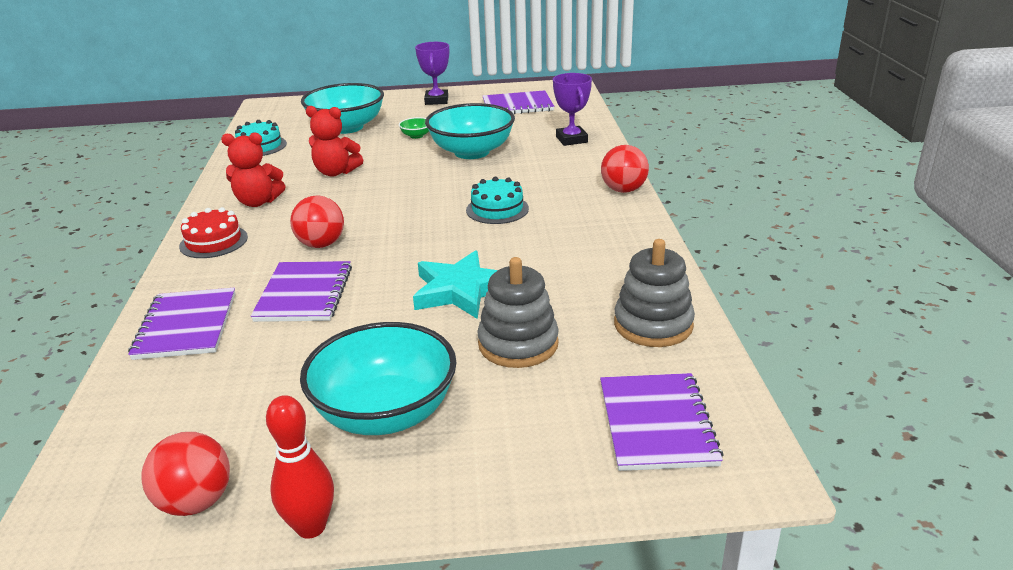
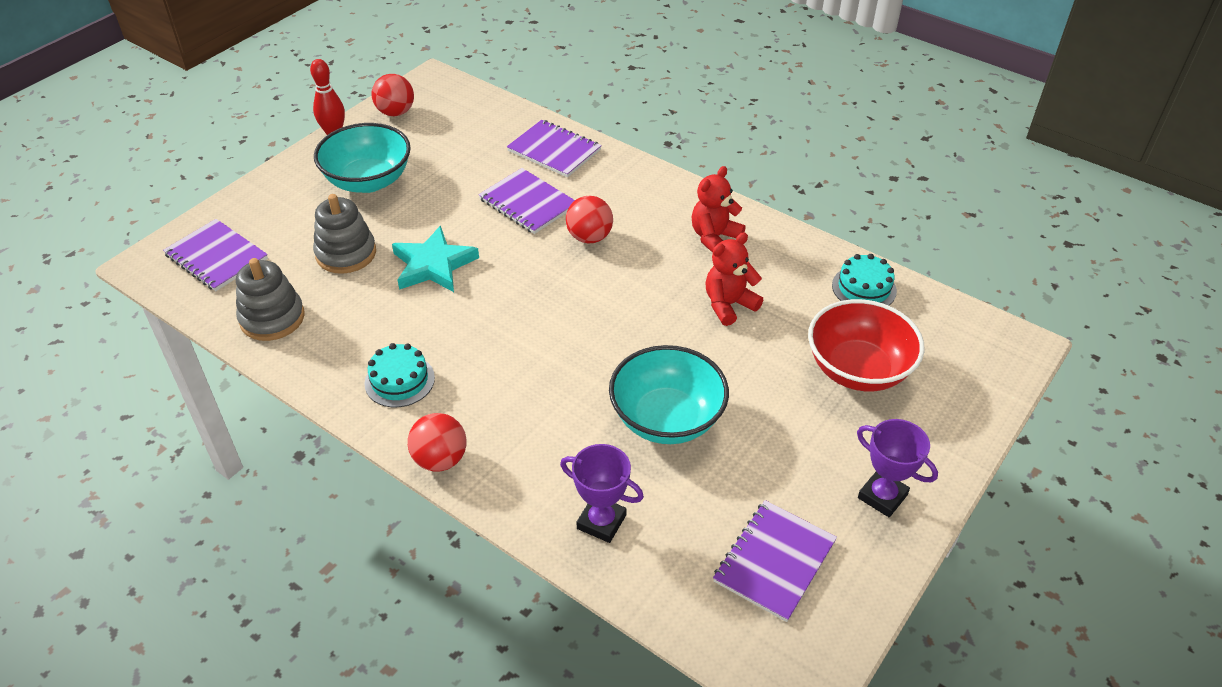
camera: 130 degrees right, 15 degrees up
red cake [179,207,248,258] -> none
turquoise bowl [301,83,384,134] -> red bowl [808,299,924,391]
green bowl [399,117,429,139] -> none
turquoise cake [466,177,529,224] -> turquoise cake moved to [364,343,435,407]

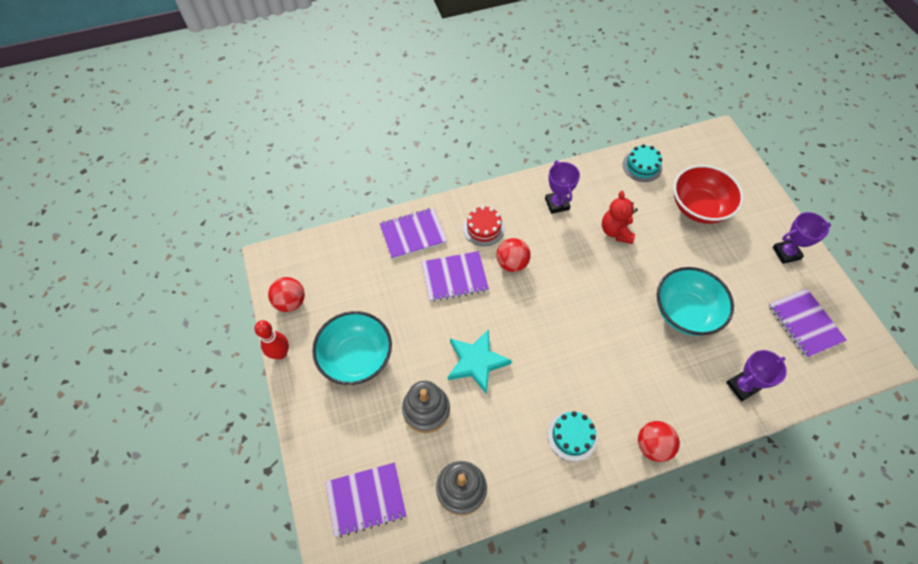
camera: 55 degrees left, 15 degrees up
red teddy bear [692,166,746,253] -> purple trophy [545,161,580,214]
none -> red cake [463,206,505,246]

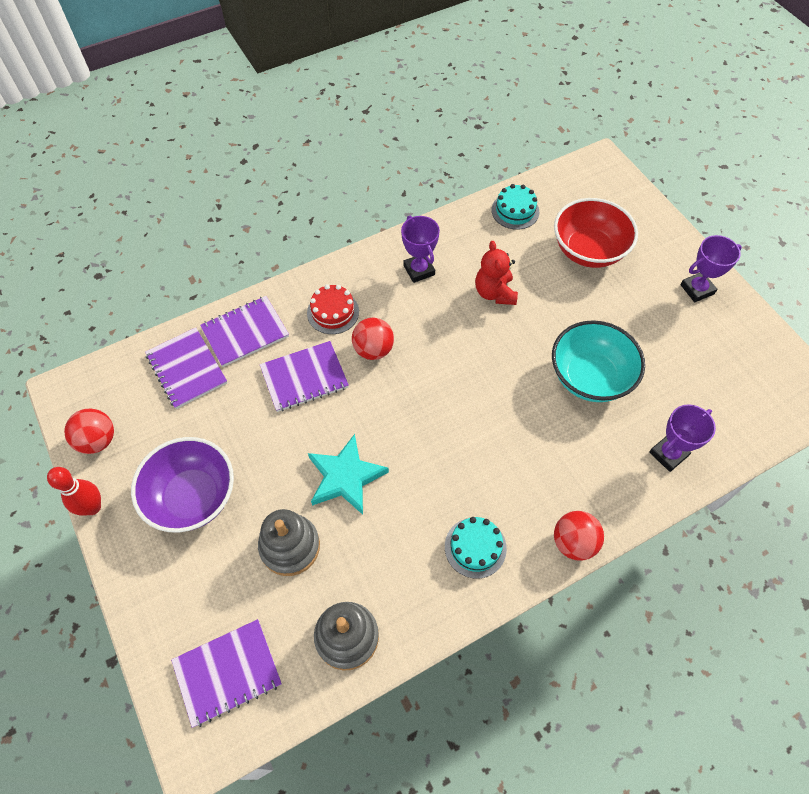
camera: 10 degrees left, 0 degrees up
turquoise bowl [312,311,392,385] -> purple bowl [131,437,234,533]
purple notebook [768,289,847,358] -> purple notebook moved to [145,327,227,409]

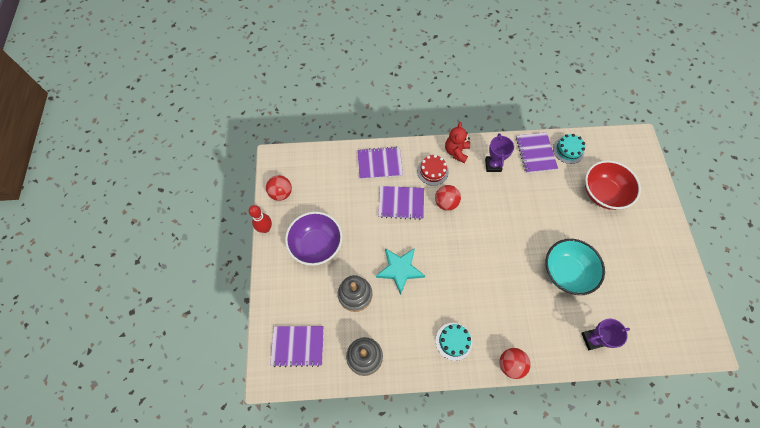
camera: 25 degrees right, 5 degrees up
purple notebook [145,327,227,409] -> purple notebook moved to [516,132,558,173]
red teddy bear [475,241,518,305] -> red teddy bear moved to [445,122,470,163]
purple trophy [680,235,742,302] -> none

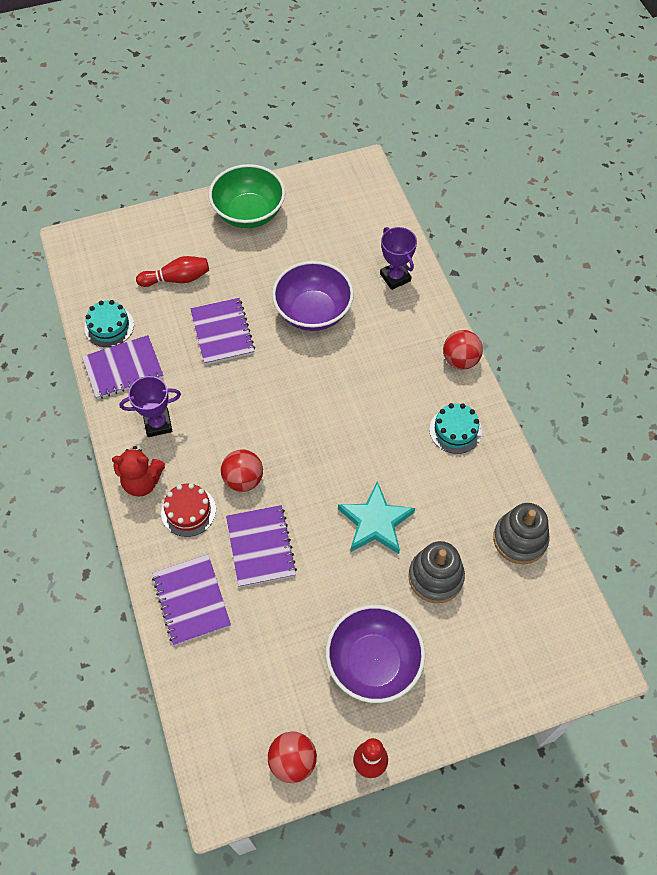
camera: 105 degrees left, 5 degrees down
purple notebook [270,326,324,367] -> purple notebook moved to [190,298,255,365]
turquoise bowl [545,239,605,295] -> purple bowl [272,261,354,331]
red bowl [585,160,641,210] -> red bowling pin [136,256,209,287]
none -> green bowl [209,164,285,228]

